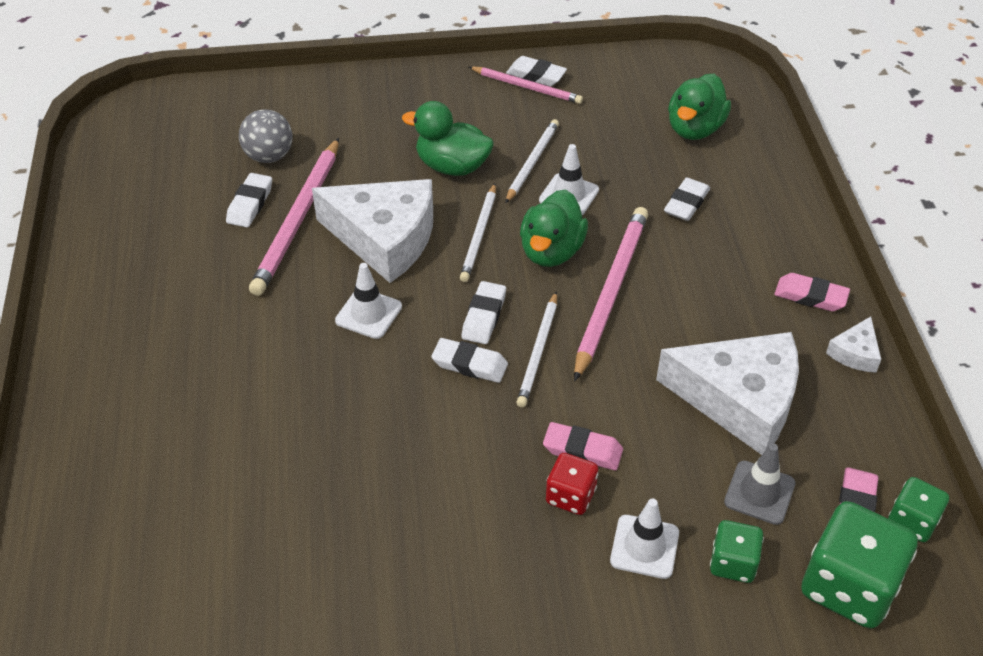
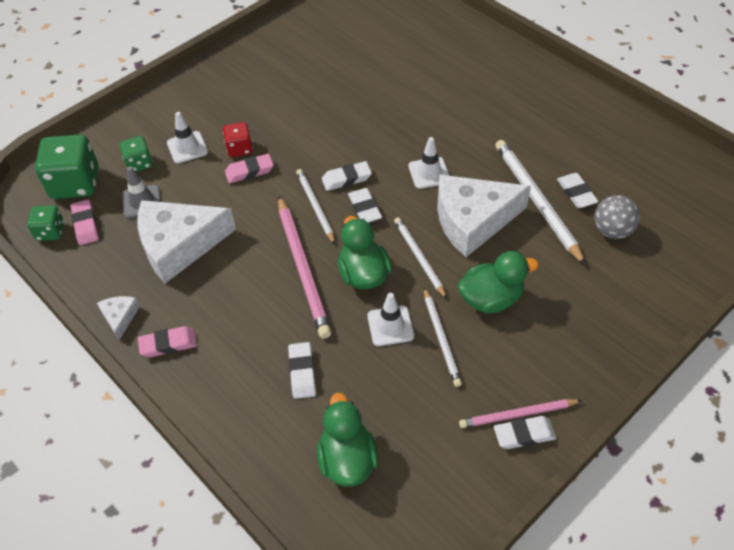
camera: 145 degrees right, 5 degrees up
pink pencil [249,138,339,296] -> white pencil [495,140,586,266]

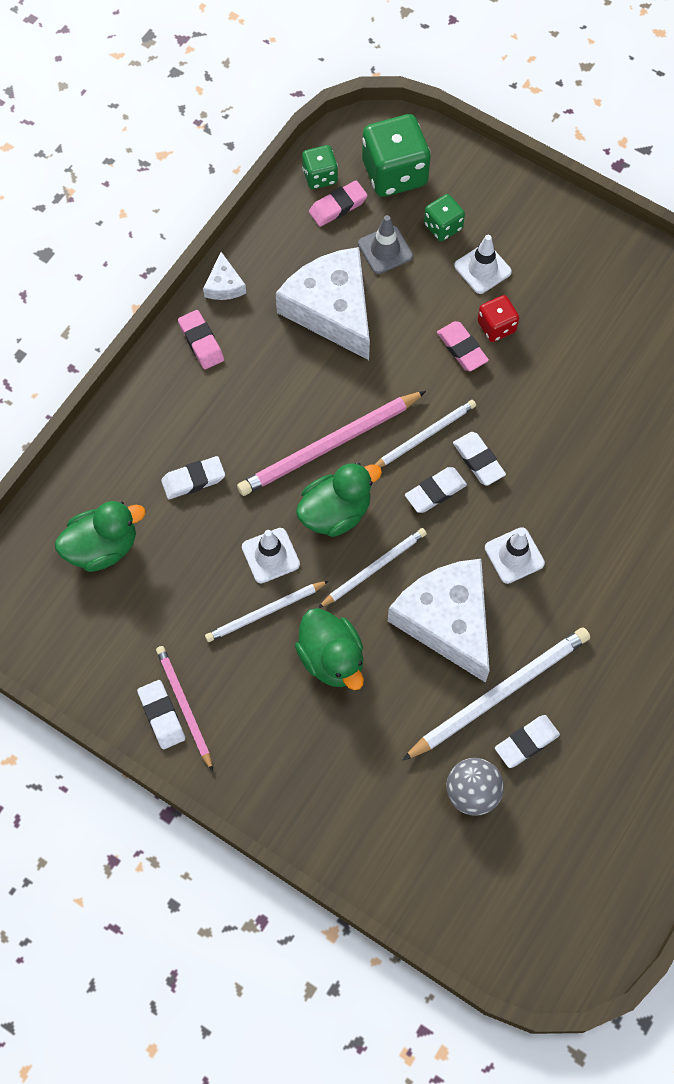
camera: 75 degrees right, 15 degrees up
white cheese [97,296,140,340] -> white cheese turned 105 degrees clockwise [203,252,246,300]

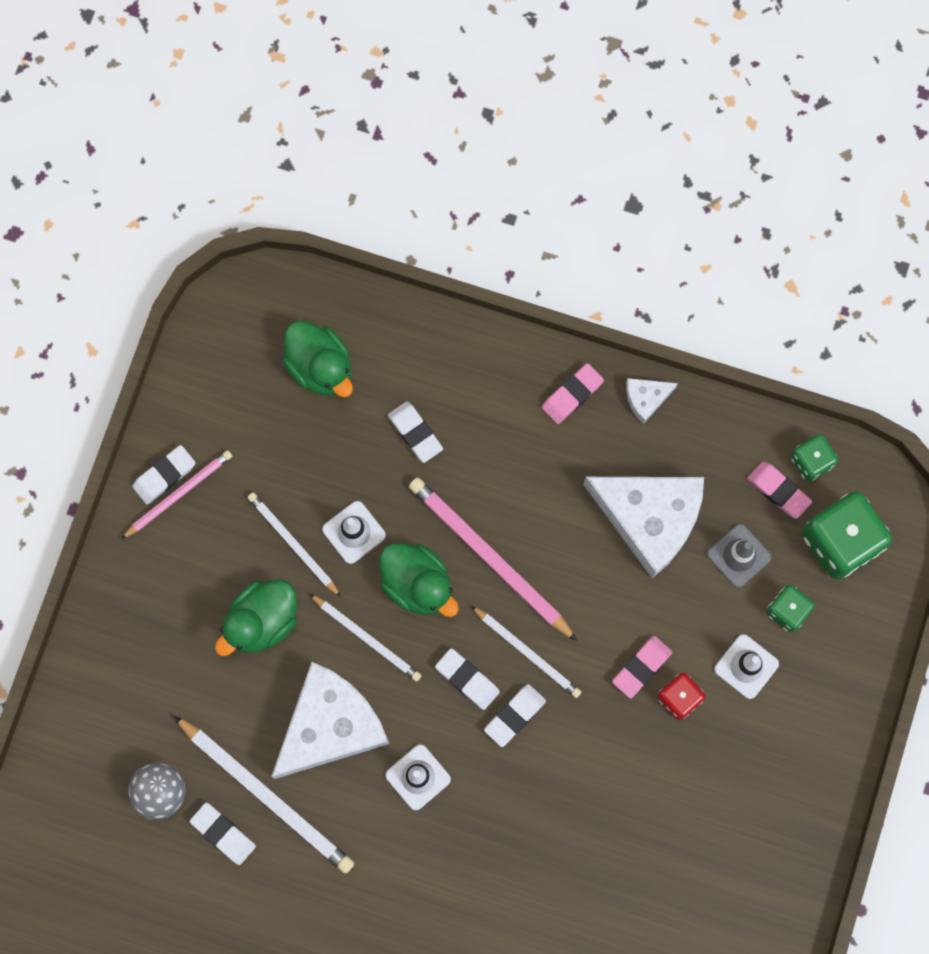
camera: 75 degrees right, 10 degrees up
white cheese [276,247,370,360] -> white cheese turned 75 degrees clockwise [583,477,704,578]

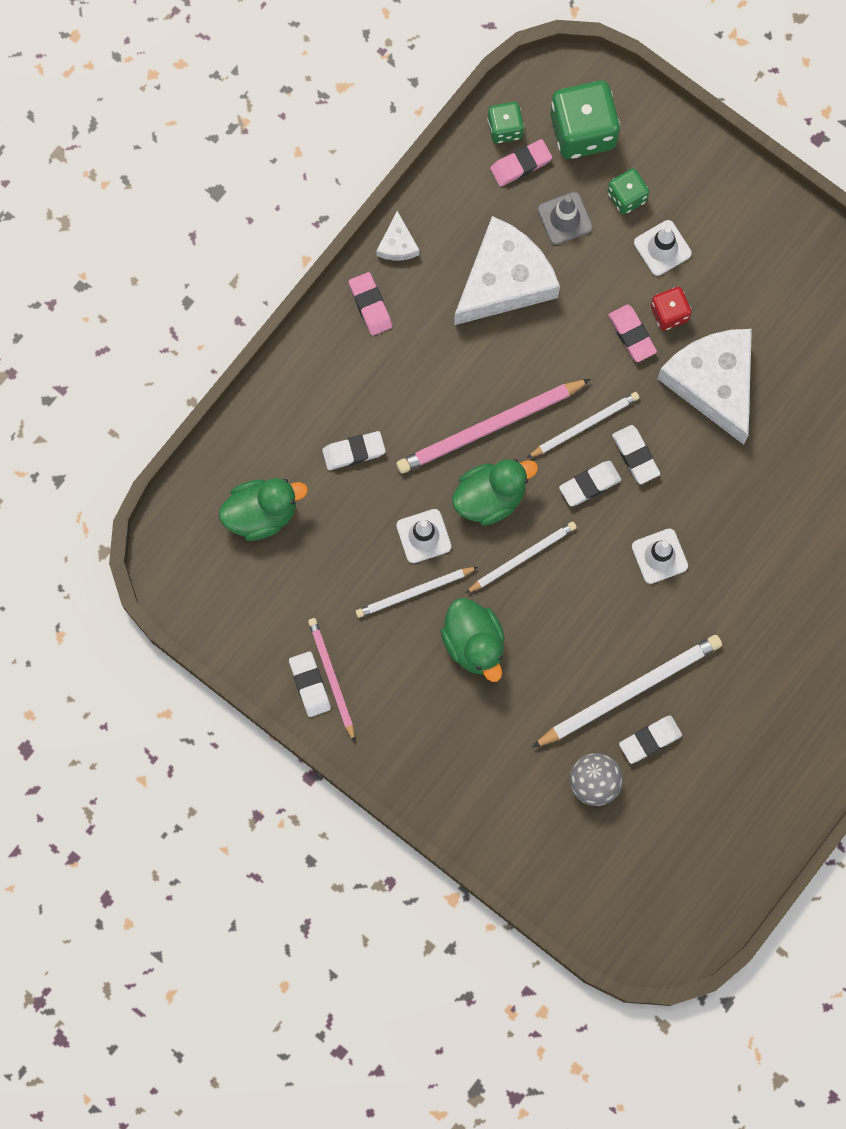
camera: 70 degrees left, 0 degrees up
white cheese [271,662,389,779] -> white cheese moved to [657,329,752,445]

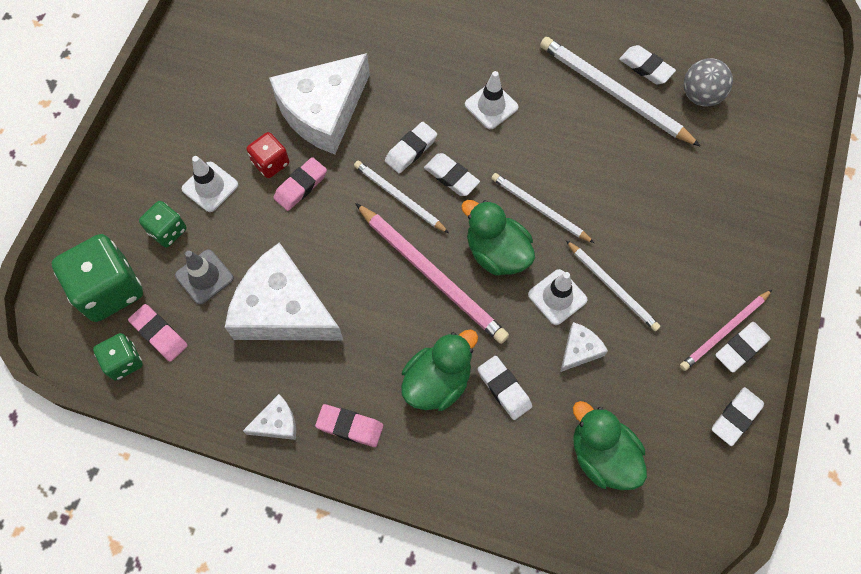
camera: 110 degrees left, 10 degrees down
pink eraser [349,272,392,336] -> pink eraser turned 60 degrees clockwise [315,404,383,447]
green duck [441,598,505,682] -> green duck moved to [401,330,478,411]
none -> white cheese [560,322,608,372]
none -> white eraser [712,387,764,446]

